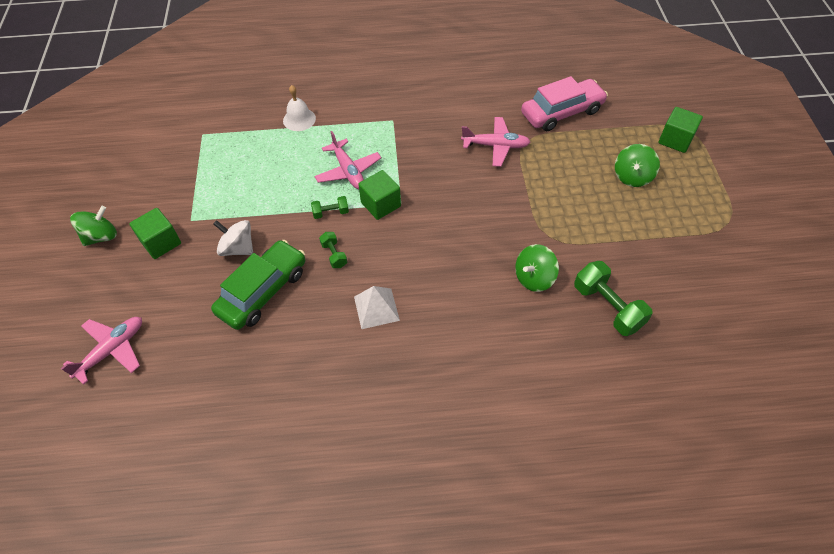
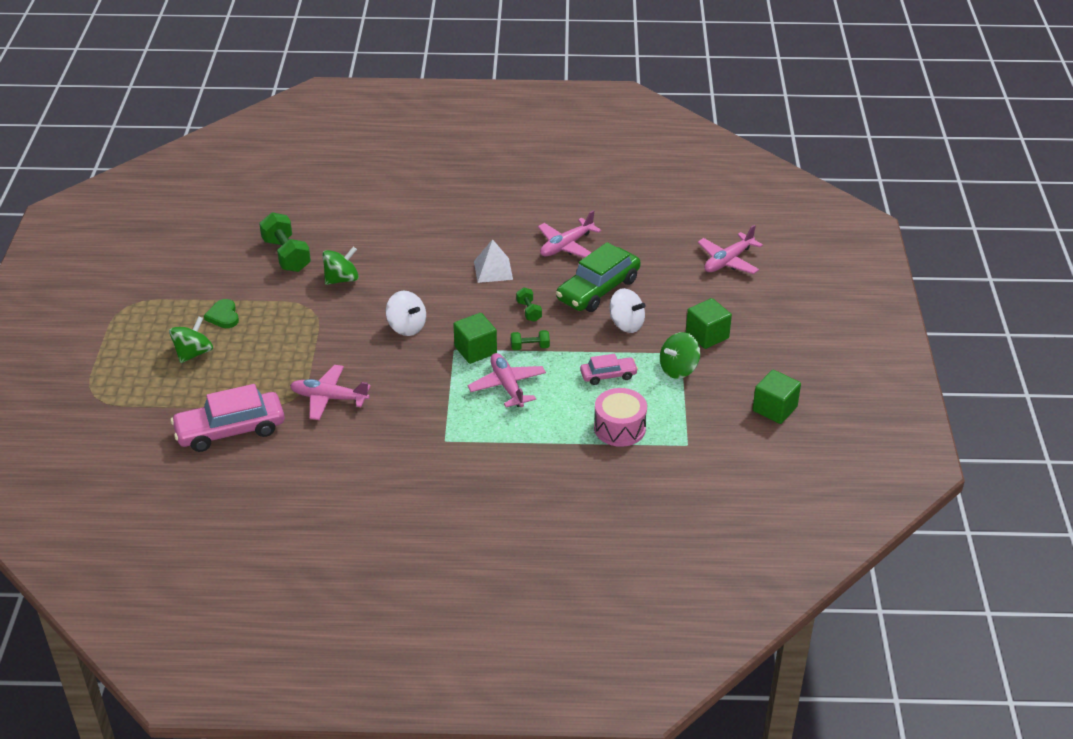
camera: 175 degrees left, 15 degrees down
green spinning top [70,206,117,246] -> green spinning top moved to [660,332,701,379]
white bell [283,85,316,131] -> none
green cube [659,107,703,153] -> green cube moved to [753,370,801,424]
none -> green heart [204,299,239,328]
none -> white spinning top [386,291,426,336]
none -> pink plane [538,210,601,258]
none -> pink car [580,354,638,385]
none -> pink drum [594,388,647,447]

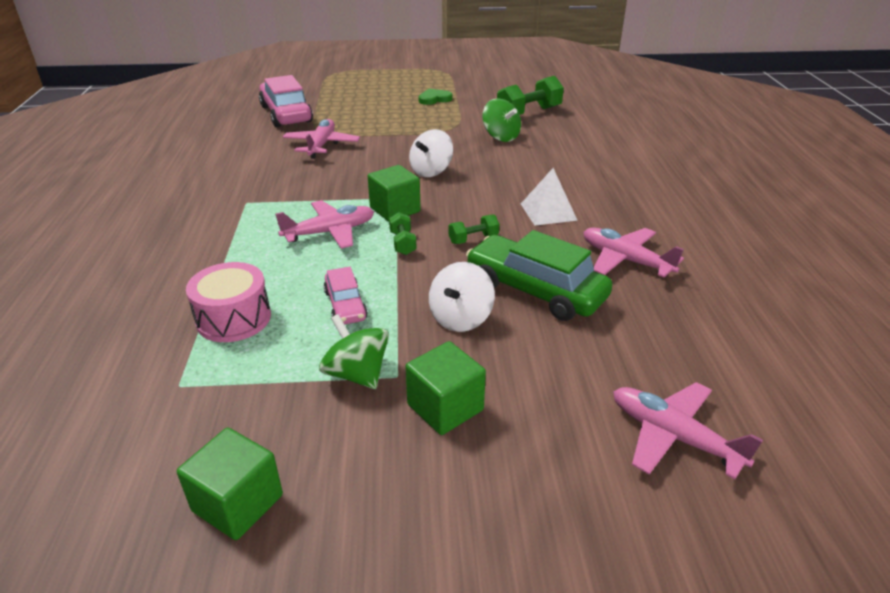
camera: 85 degrees right, 5 degrees down
green spinning top [169,316,213,363] -> none

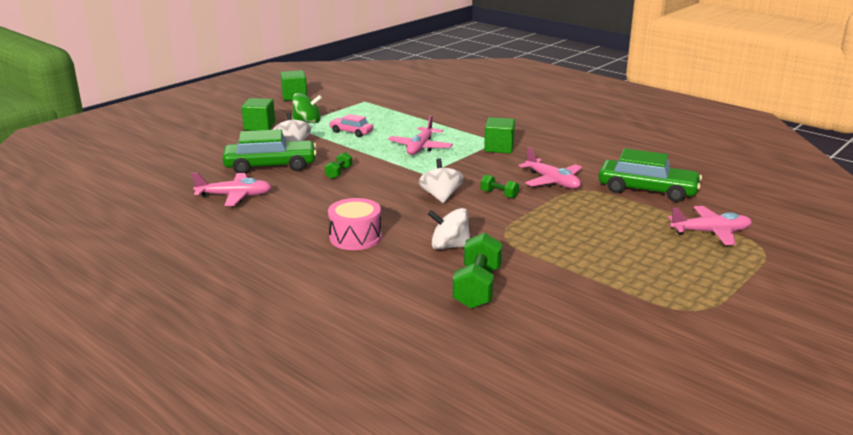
camera: 135 degrees right, 10 degrees down
pink drum [186,262,271,342] -> pink drum moved to [328,198,382,250]
pink car [259,75,313,127] -> green car [599,148,702,202]
green cube [368,165,421,222] -> green cube moved to [484,117,515,153]
green dumbbell [389,212,417,255] -> green dumbbell moved to [481,175,519,199]
green heart [419,89,453,105] -> none
green spinning top [482,98,521,142] -> white spinning top [428,208,470,250]
white pyramid [521,168,578,226] -> none
pink plane [613,382,763,480] -> pink plane moved to [668,206,752,245]

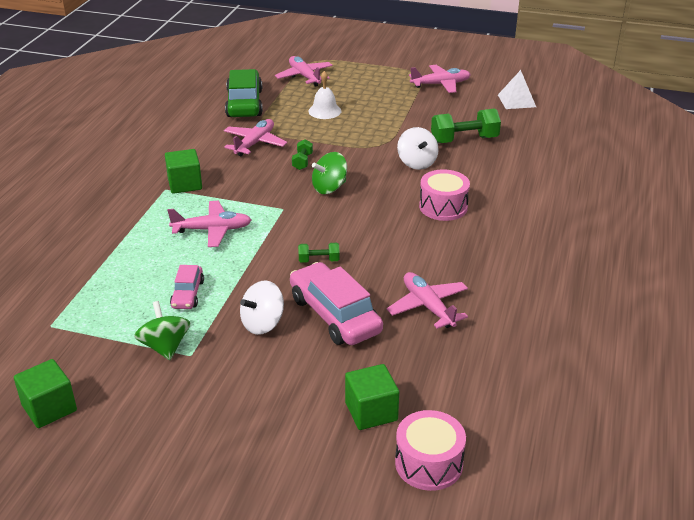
camera: 115 degrees left, 10 degrees up
green car [222,129,317,173] -> pink car [290,262,383,345]
green cube [241,98,275,131] -> green cube moved to [345,364,399,430]
white spinning top [419,158,463,203] -> green spinning top [312,152,347,194]
none -> white bell [309,71,341,119]
none -> pink drum [395,410,466,491]
none -> pink plane [409,65,471,93]
none -> white pyramid [498,70,536,109]

